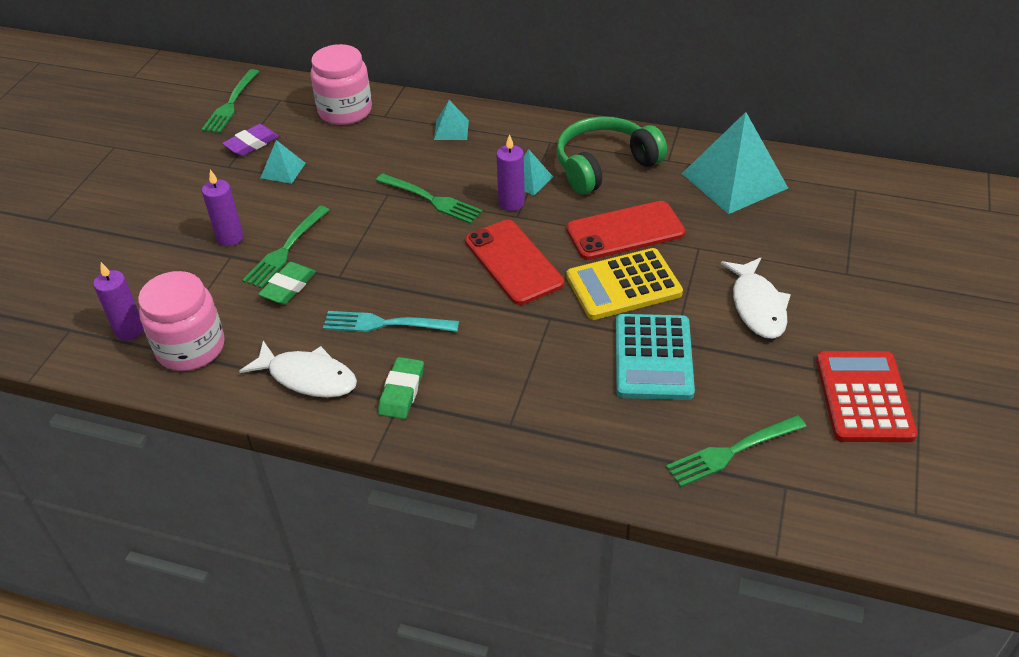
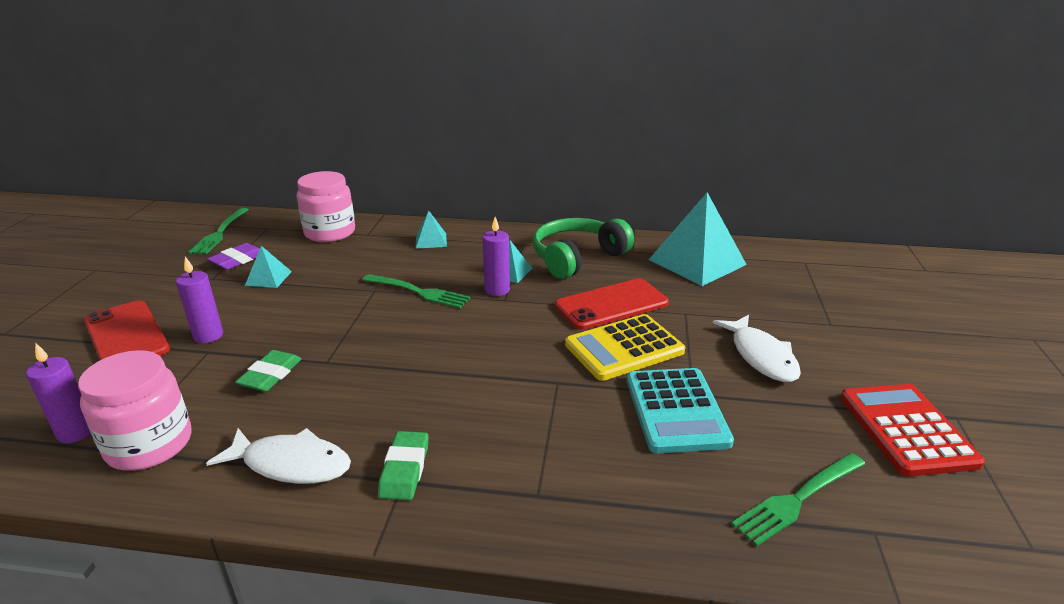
camera: 10 degrees left, 15 degrees down
green fork [242,206,329,288] -> none
turquoise fork [323,311,459,332] -> none
red phone [465,220,564,305] -> red phone moved to [84,300,170,360]

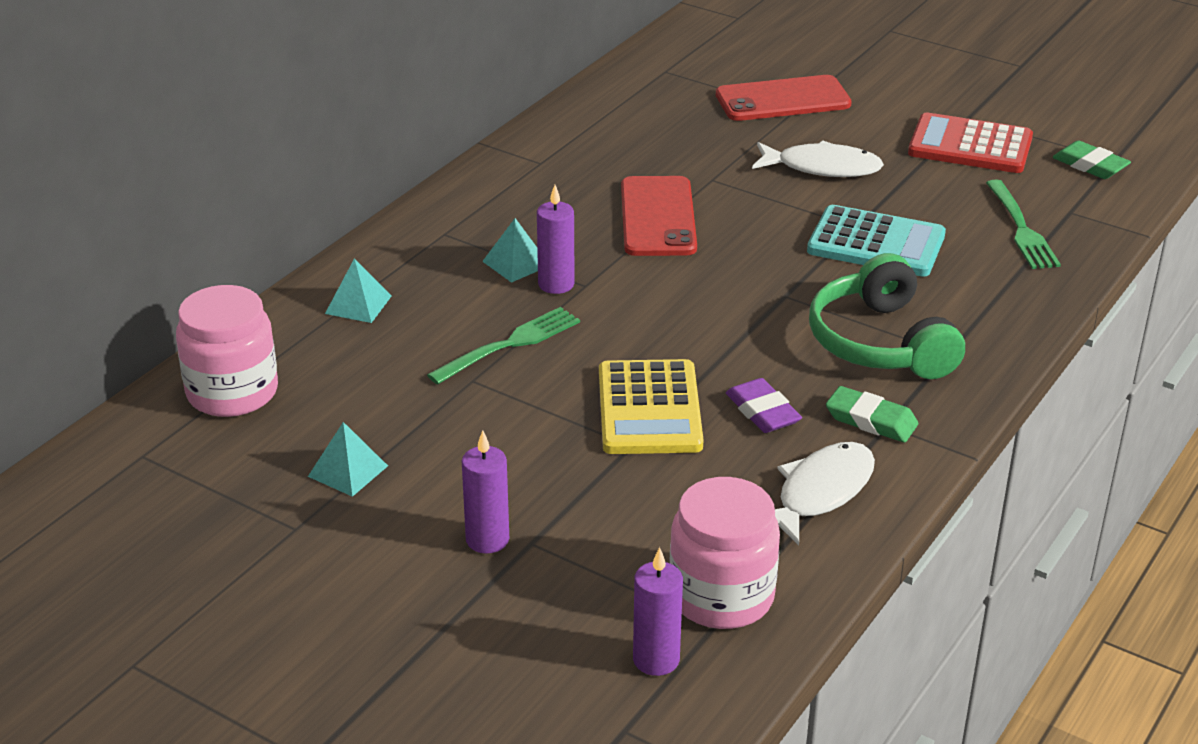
camera: 65 degrees left, 5 degrees up
red phone [84,300,170,360] -> red phone moved to [716,75,852,121]
green fork [188,208,249,254] -> none
purple eraser [207,243,260,270] -> purple eraser moved to [726,378,802,433]
green eraser [235,350,302,392] -> green eraser moved to [1053,140,1131,179]
green headphones [533,218,634,279] -> green headphones moved to [809,253,965,379]
yellow calculator [565,314,685,381] -> yellow calculator moved to [599,359,704,454]
turquoise pyramid [649,192,747,286] -> none

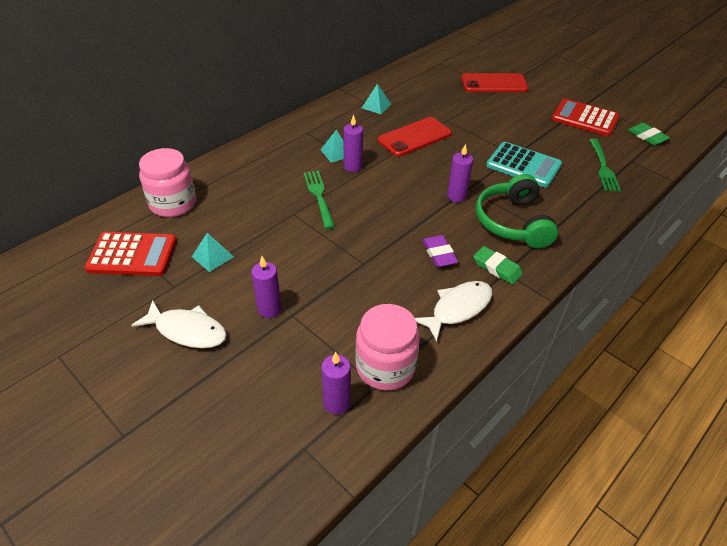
camera: 10 degrees right, 10 degrees up
turquoise pyramid [325,258,392,323] -> turquoise pyramid moved to [362,84,391,114]
green fork [427,307,580,384] -> green fork turned 75 degrees counterclockwise [303,170,335,229]
yellow calculator [599,359,704,454] -> none
red phone [621,176,697,256] -> red phone turned 45 degrees clockwise [378,117,452,157]
white fish [752,140,884,177] -> white fish moved to [131,300,227,348]
none -> red calculator [85,232,177,276]
none -> purple candle [447,144,473,203]

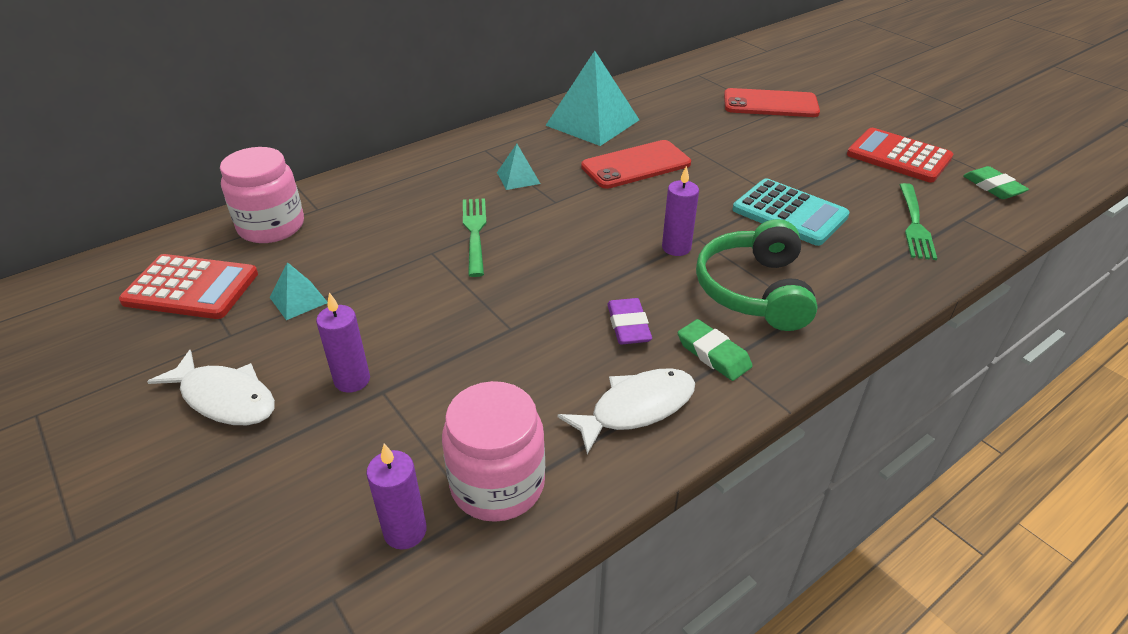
camera: 10 degrees right, 5 degrees down
purple candle [344,114,363,172] -> none
turquoise pyramid [362,84,391,114] -> turquoise pyramid [545,51,639,146], size x2.13

